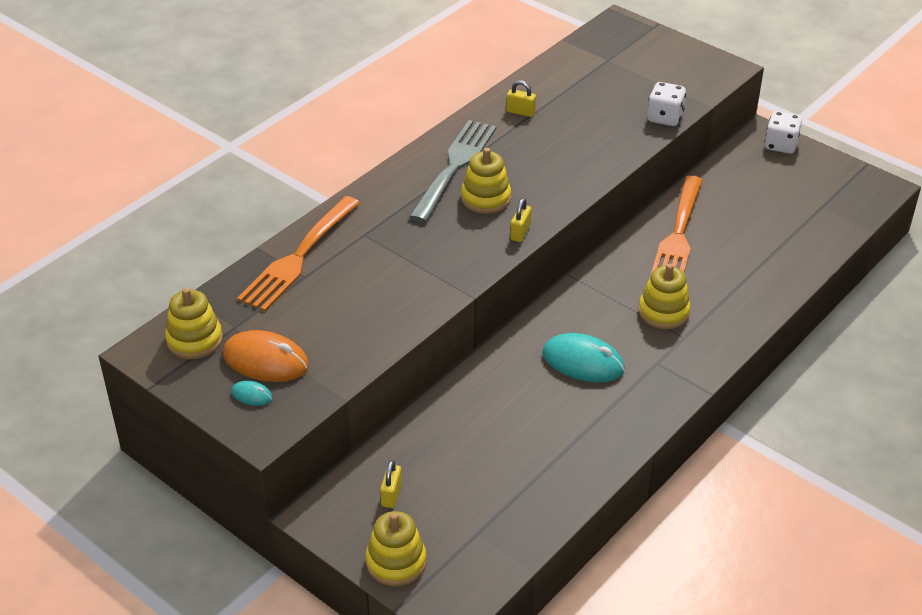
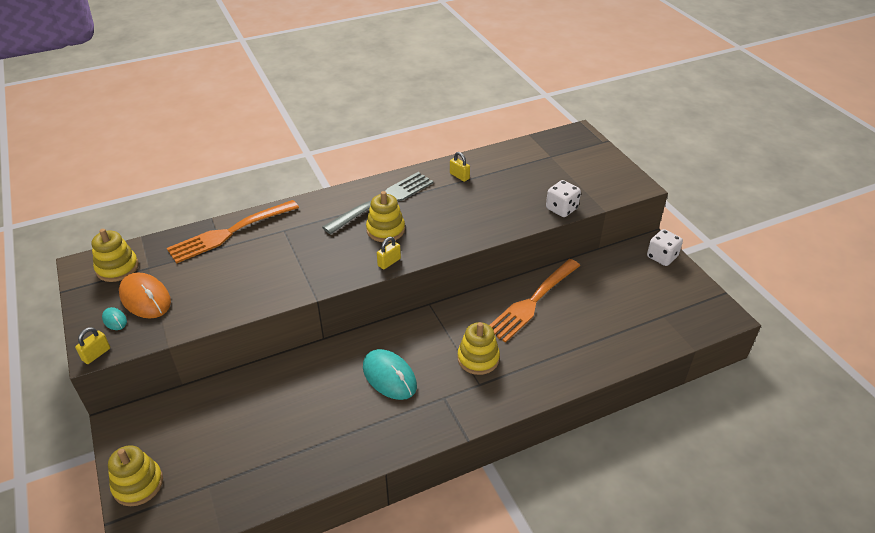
camera: 25 degrees right, 0 degrees up
yellow padlock [380,460,402,508] -> yellow padlock moved to [75,327,110,364]

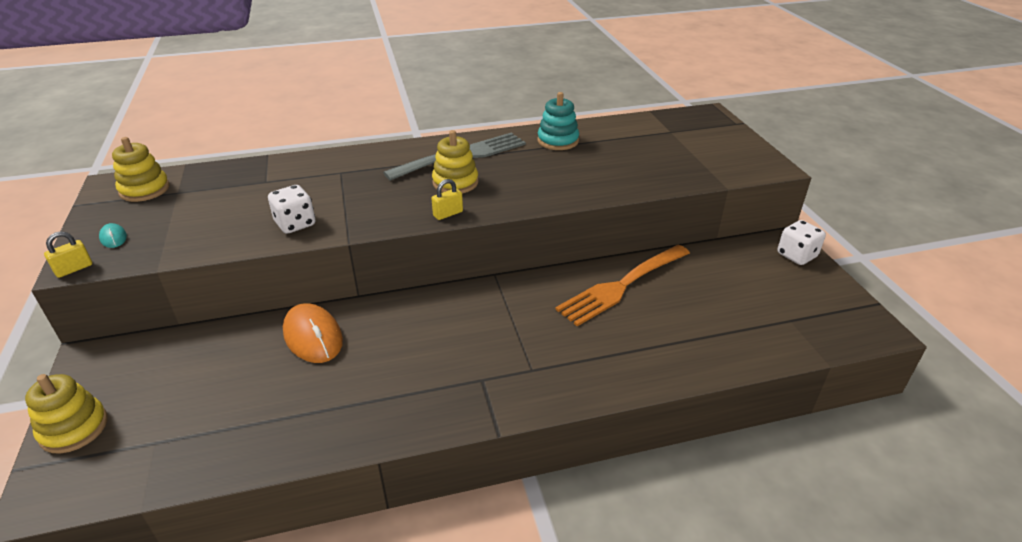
camera: 10 degrees right, 5 degrees down
orange mouse [119,272,171,319] -> orange mouse moved to [283,303,343,363]
orange fork [167,200,299,264] -> none
turquoise mouse [363,349,417,400] -> none
yellow padlock [450,152,470,182] -> turquoise stacking toy [538,92,579,150]
yellow stacking toy [457,322,500,375] -> none
white dice [546,180,581,217] -> white dice moved to [268,185,315,234]

